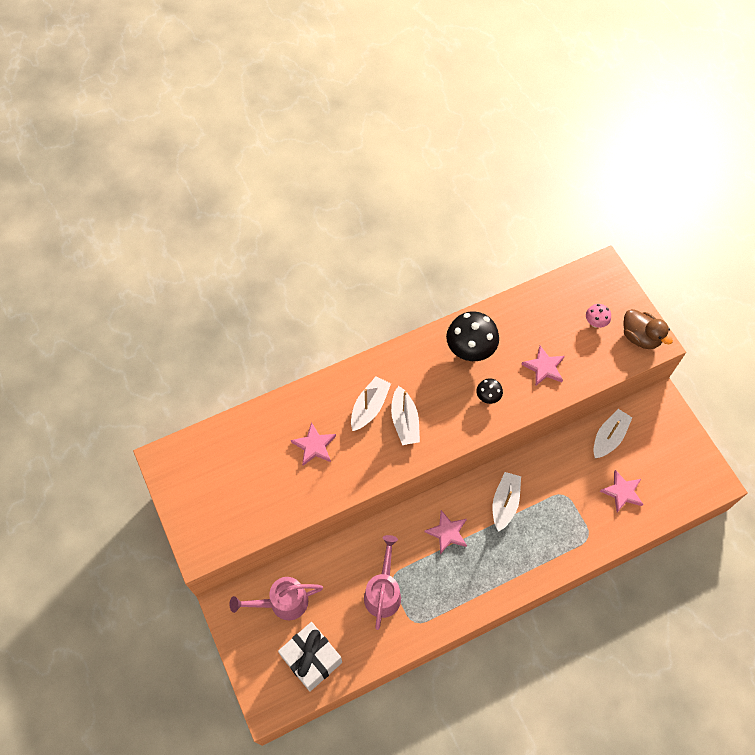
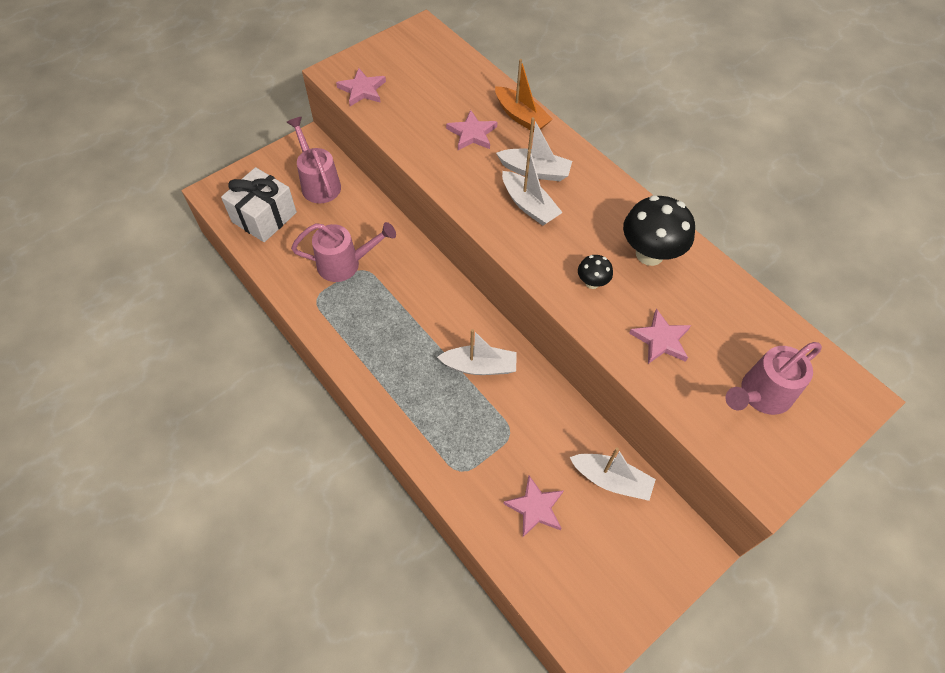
camera: 75 degrees right, 5 degrees down
white boat [391,386,420,445] -> white boat turned 105 degrees counterclockwise [502,149,563,226]
pink star [425,510,467,554] -> pink star moved to [336,68,386,106]
pink mushroom [586,304,611,328] -> pink watering can [725,342,822,415]
brown duck [623,309,673,349] -> none
none -> orange boat [495,59,553,132]

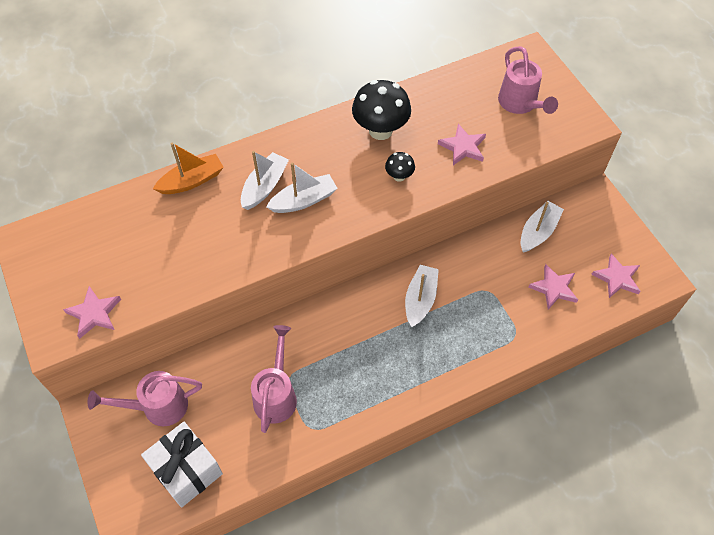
camera: 75 degrees left, 0 degrees up
pink star [446,110,497,150] -> pink star moved to [591,253,640,298]

